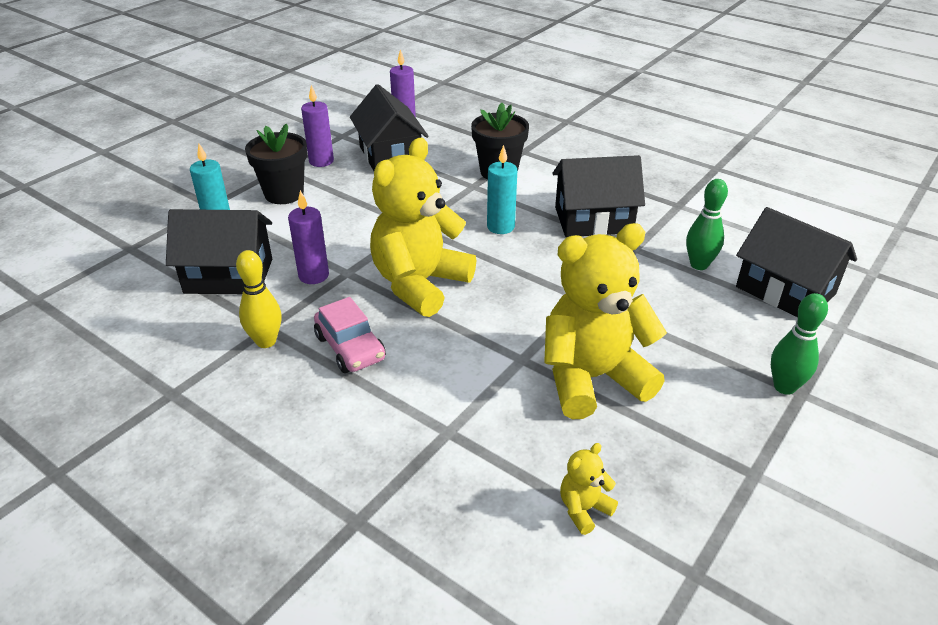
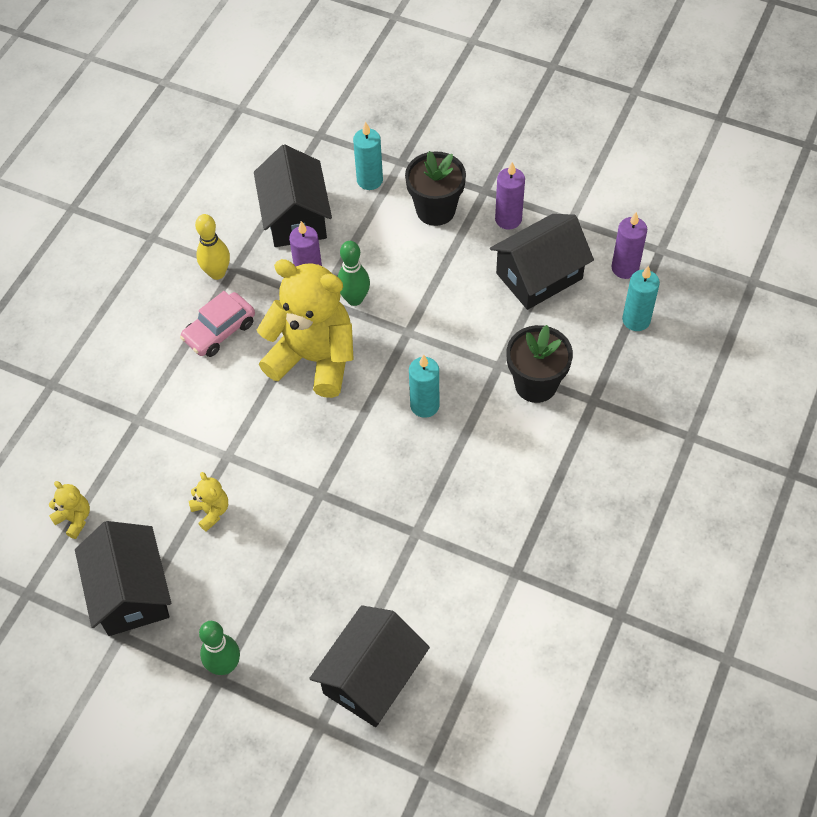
camera: 80 degrees right, 20 degrees up
yellow teddy bear [544,223,667,419] -> yellow teddy bear [189,472,228,532], size x0.41
black house [552,155,645,237] -> black house moved to [75,521,171,636]
green bowling pin [686,179,728,270] -> green bowling pin moved to [337,241,370,306]
none -> turquoise candle [622,265,660,331]

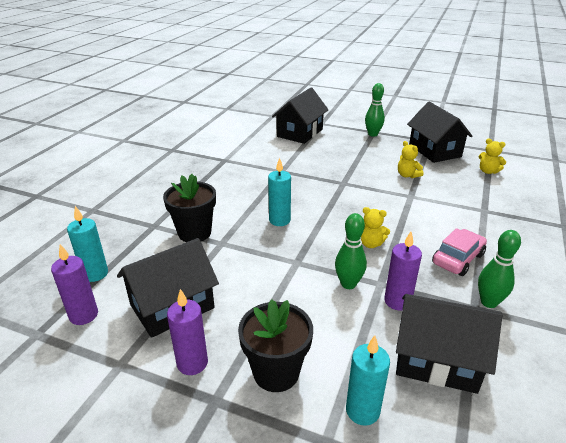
camera: 175 degrees right, 25 degrees down
yellow bowling pin [195,214,230,280] -> green bowling pin [478,230,521,308]
black house [254,144,332,247] -> black house turned 60 degrees counterclockwise [396,294,502,394]
yellow teddy bear [257,259,354,398] -> yellow teddy bear [361,207,390,248], size x0.41

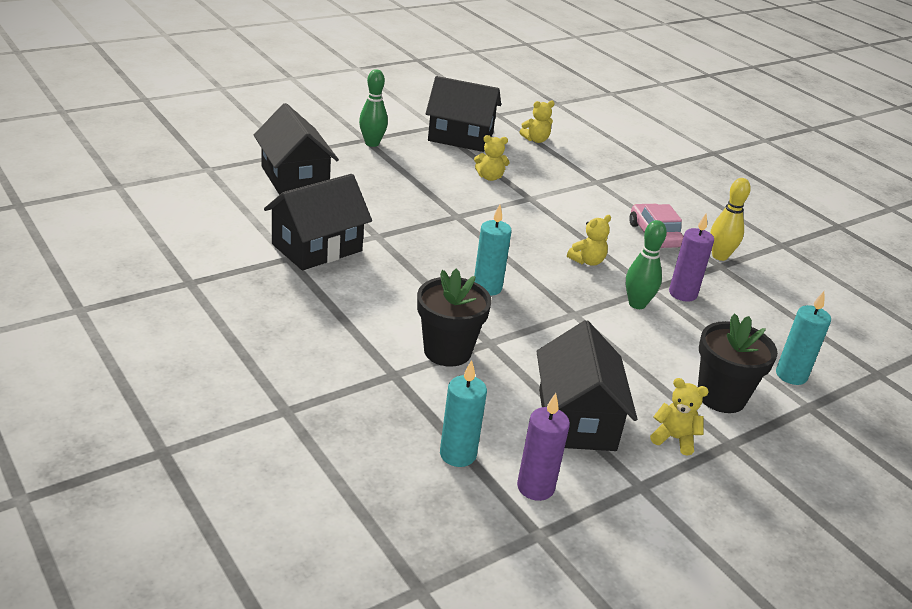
camera: 60 degrees left, 0 degrees up
purple candle [167,289,208,375] -> yellow teddy bear [650,378,709,456]
black house [396,294,502,394] -> black house moved to [264,174,372,271]
green bowling pin [478,230,521,308] -> yellow bowling pin [710,178,751,261]

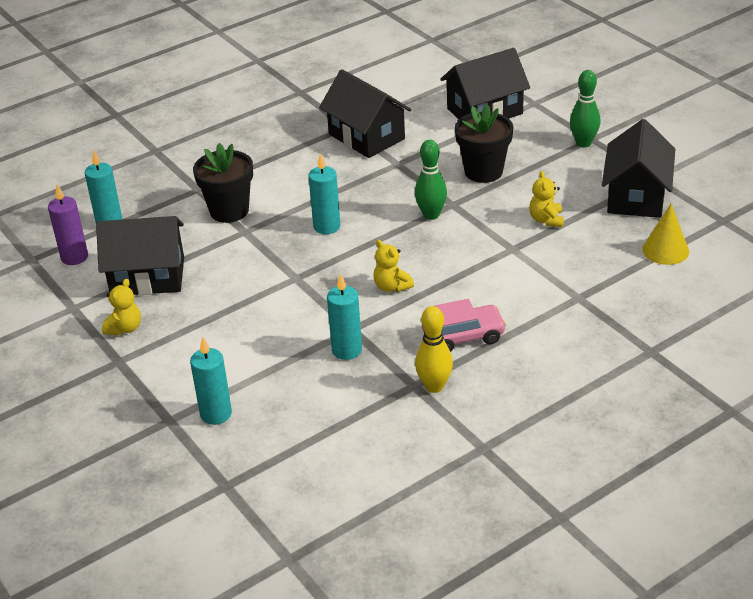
camera: 95 degrees right, 5 degrees up
yellow teddy bear [519,100,555,143] -> yellow cone [643,204,689,265]
green bowling pin [626,220,667,309] -> green bowling pin moved to [415,140,447,220]
purple candle [669,214,714,302] -> turquoise candle [327,274,362,360]
black flower pot [698,313,778,413] -> black flower pot moved to [455,104,513,183]

